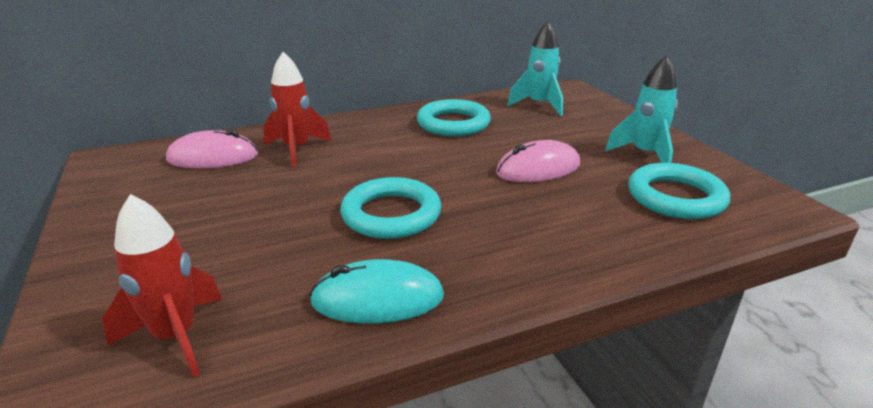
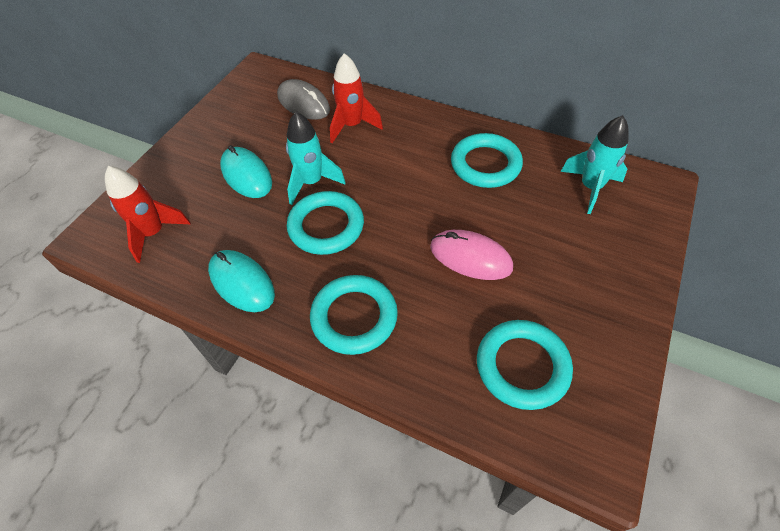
camera: 50 degrees right, 25 degrees up
pink mouse [166,129,258,169] -> grey mouse [277,79,330,120]
turquoise rocket [605,55,678,163] -> turquoise rocket moved to [286,112,346,205]
none -> turquoise mouse [220,145,272,198]
none -> turquoise ring [310,275,398,355]

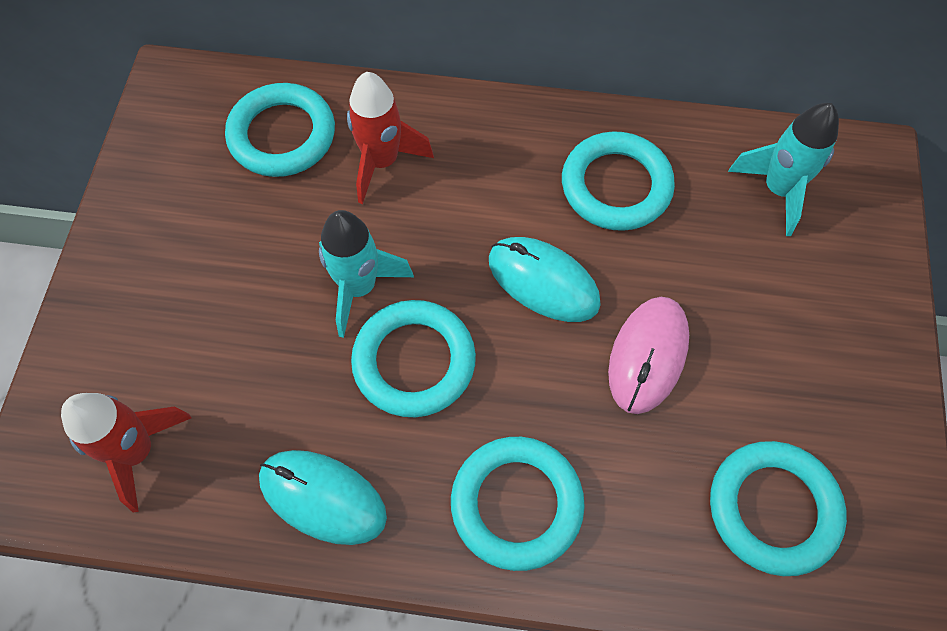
camera: 20 degrees left, 10 degrees up
turquoise mouse [220,145,272,198] -> turquoise mouse moved to [489,237,601,322]
grey mouse [277,79,330,120] -> turquoise ring [225,83,335,177]
pink mouse [430,230,513,280] -> pink mouse turned 75 degrees counterclockwise [608,297,689,414]

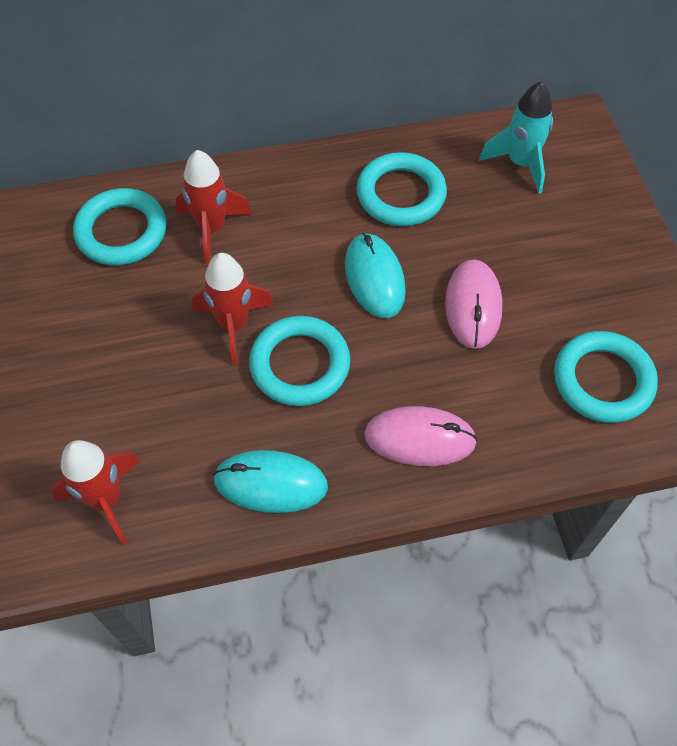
camera: 20 degrees left, 5 degrees down
turquoise rocket [319,210,414,338] -> red rocket [192,253,274,365]
turquoise ring [451,437,585,571] -> pink mouse [364,406,478,466]
turquoise mouse [489,237,601,322] -> turquoise mouse turned 60 degrees clockwise [345,233,406,318]

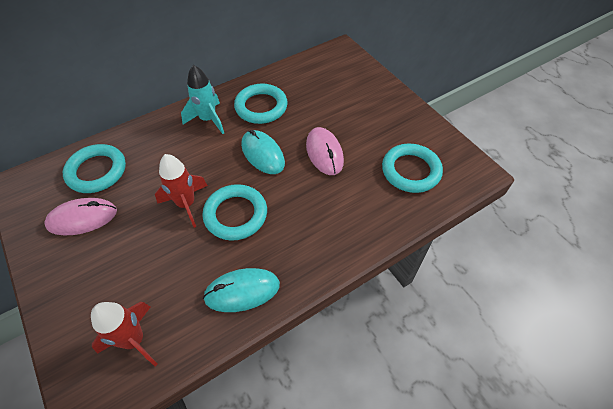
camera: 20 degrees left, 5 degrees down
red rocket [175,150,252,264] -> none
pink mouse [364,406,478,466] -> pink mouse moved to [44,198,117,235]
turquoise rocket [479,81,553,194] -> turquoise rocket moved to [181,65,224,134]

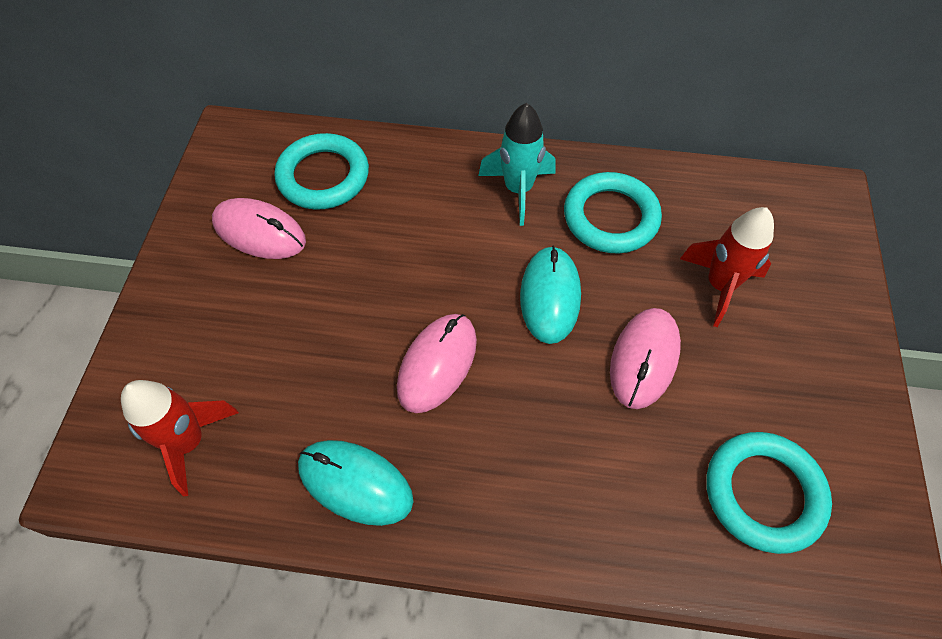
camera: 40 degrees right, 5 degrees up
red rocket [155,154,208,228] -> red rocket moved to [680,207,774,327]
turquoise ring [202,184,267,241] -> pink mouse [397,314,477,413]

